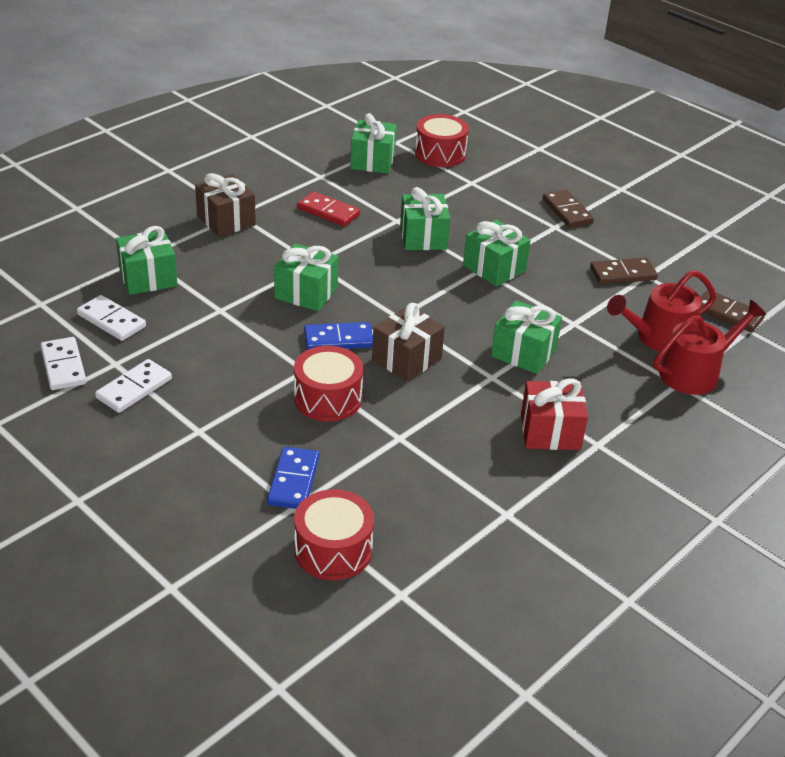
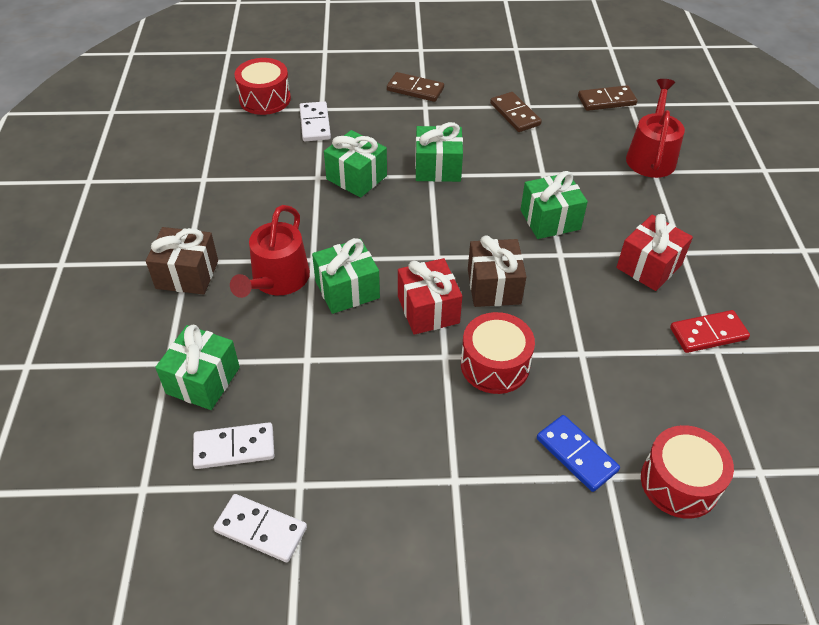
camera: 45 degrees left, 10 degrees up
white domino [95,359,172,413] -> white domino moved to [299,101,331,141]
red domino [297,191,360,227] -> red domino moved to [670,310,750,353]
blue domino [304,322,373,350] -> red gift [398,258,462,335]
green gift [350,113,397,174] -> none
brown domino [590,258,658,284] -> brown domino turned 60 degrees counterclockwise [490,92,542,132]
red watering can [607,270,716,352] -> red watering can moved to [230,205,310,298]

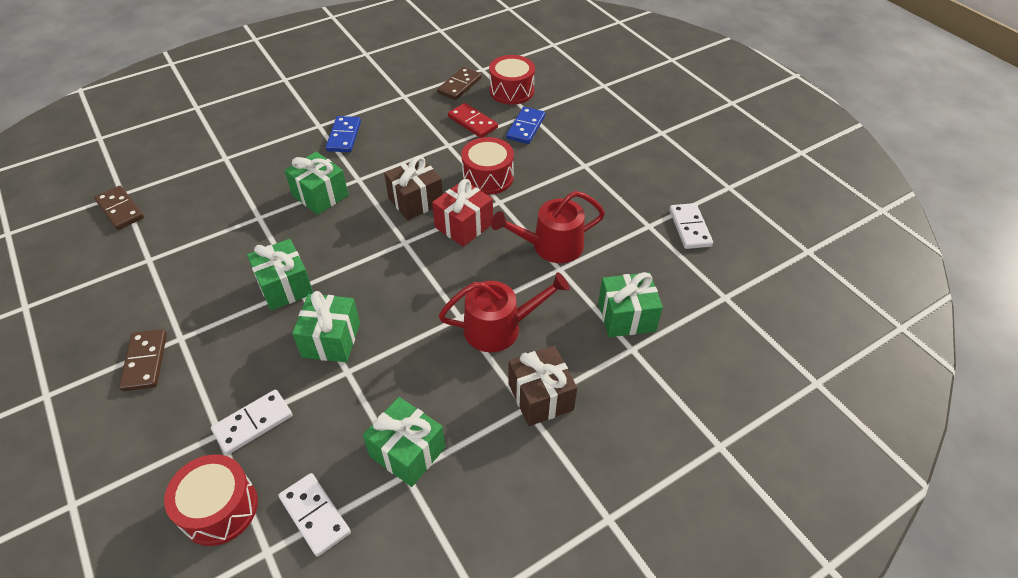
camera: 120 degrees left, 0 degrees up
white domino [193,422,274,469] -> white domino moved to [278,473,351,557]
green gift [312,238,380,314] -> green gift moved to [363,397,445,487]
brown domino [490,92,542,132] -> brown domino moved to [437,67,482,100]
red gift [616,214,693,291] -> blue domino [326,116,361,152]
red watering can [626,79,685,178] -> red watering can moved to [491,191,605,263]
red domino [670,310,750,353] -> red domino moved to [448,103,498,138]

